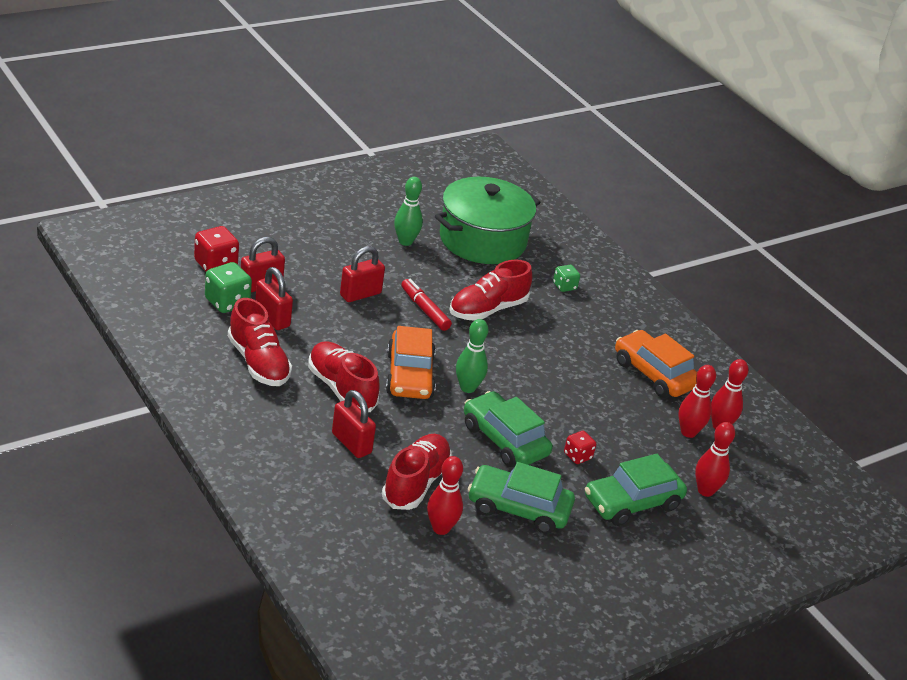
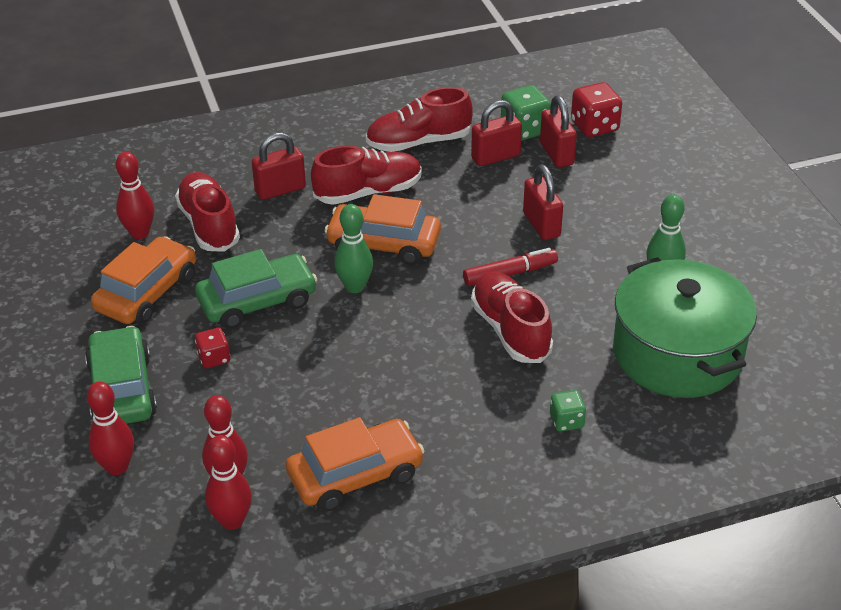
camera: 110 degrees right, 5 degrees up
red shoe [382,434,452,510] -> red shoe turned 150 degrees counterclockwise [175,172,240,252]
green car [468,462,575,534] -> orange car [91,236,196,325]

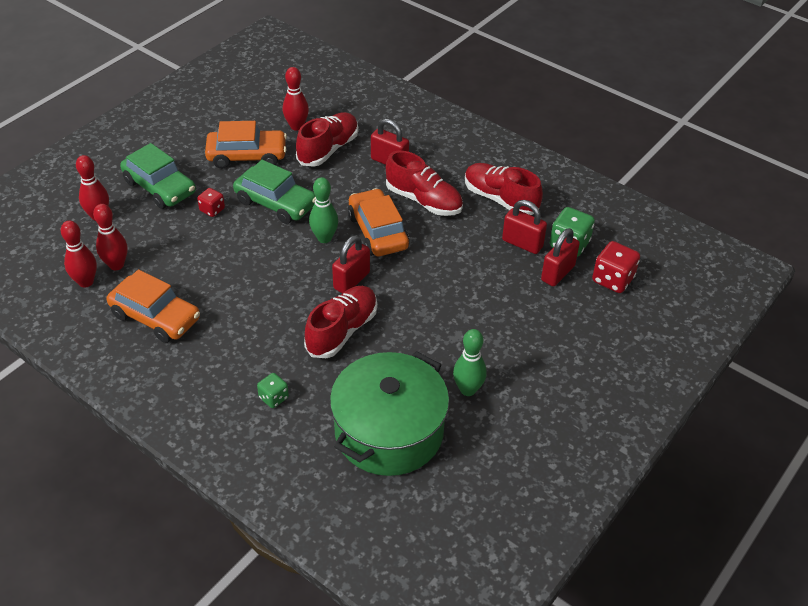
camera: 55 degrees right, 5 degrees up
green car [85,326,157,424] -> green car turned 90 degrees clockwise [120,143,196,209]
red marker [463,248,558,286] -> none
red padlock [523,165,563,240] -> red padlock moved to [332,235,370,293]

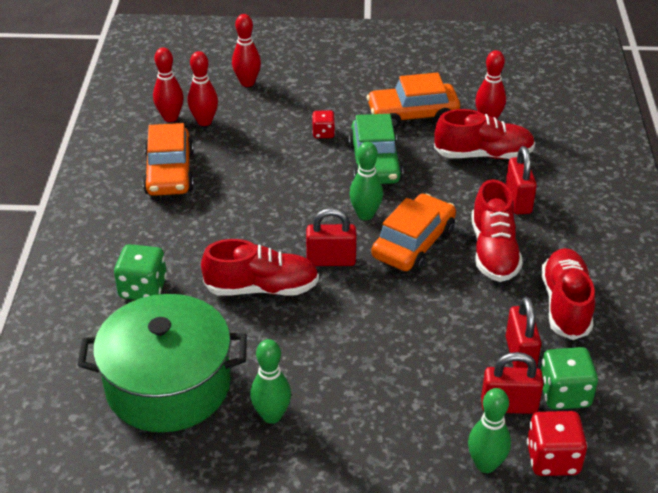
camera: 55 degrees right, 5 degrees down
green car [120,143,196,209] -> none
orange car [205,121,287,168] -> orange car turned 120 degrees clockwise [367,72,460,129]
green dice [257,373,289,408] -> green dice [114,244,167,300], size x1.66
none -> green bowling pin [468,388,511,473]

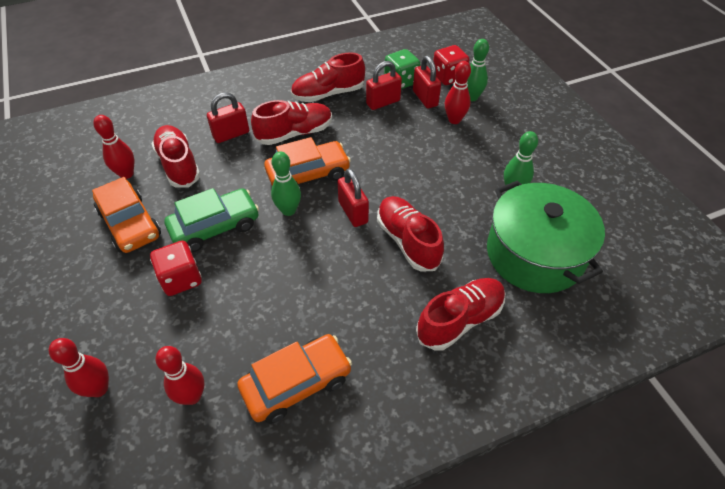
camera: 115 degrees left, 10 degrees up
green dice [114,244,167,300] -> red shoe [416,278,505,351]
red bowling pin [153,47,184,122] -> red bowling pin moved to [445,61,471,124]
red dice [312,110,335,138] -> red dice [150,241,202,296], size x1.66
orange car [372,194,456,272] -> orange car turned 150 degrees clockwise [264,137,351,186]

